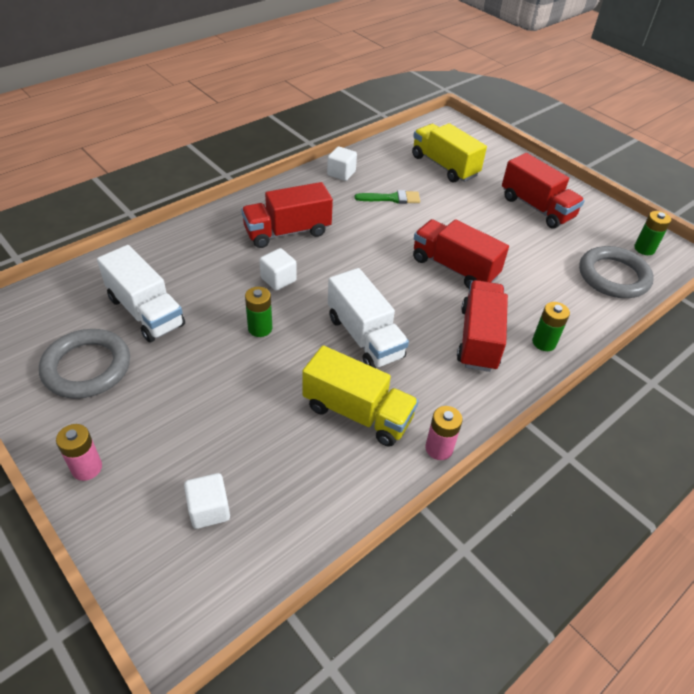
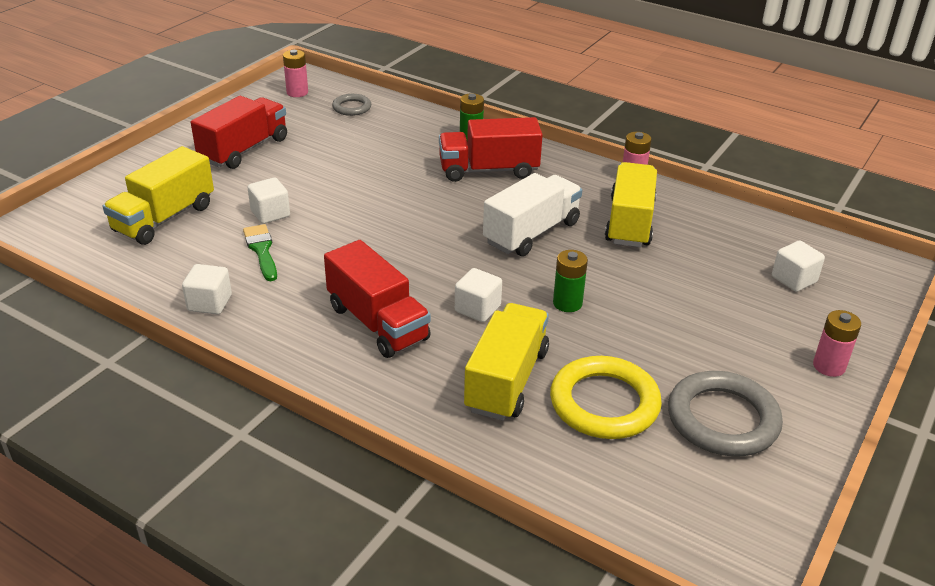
camera: 105 degrees left, 10 degrees down
white truck [97,245,185,342] -> yellow ring [550,356,662,439]
red truck [413,219,509,289] -> none
grey ring [579,246,654,298] -> grey ring [332,94,371,116], size x0.53
green battery [634,211,671,255] -> pink battery [283,50,308,97]
none -> white cube [247,177,290,224]
none -> yellow truck [464,303,549,421]

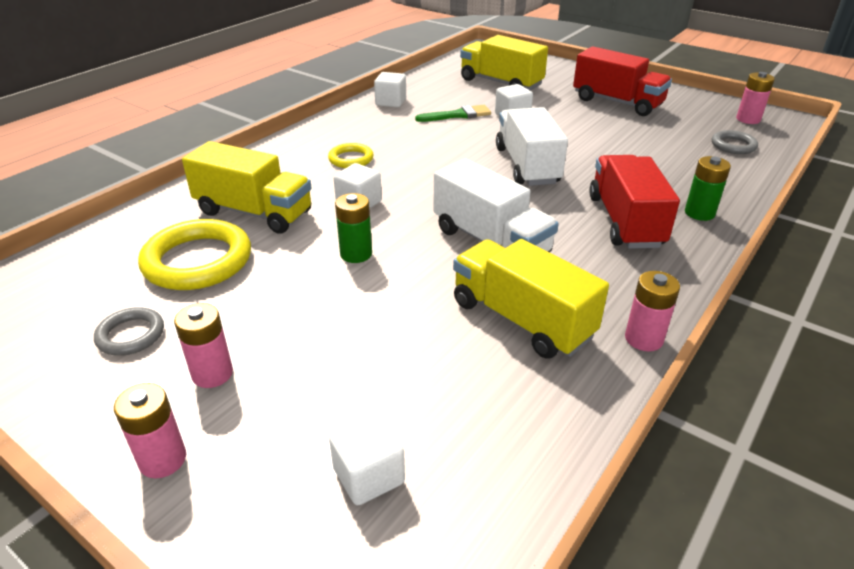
camera: 95 degrees right, 0 degrees up
red truck [324,240,431,358] -> yellow ring [328,143,374,168]
yellow truck [605,162,657,247] -> yellow truck turned 150 degrees counterclockwise [453,239,609,359]
grey ring [668,371,783,457] -> grey ring [94,307,164,356], size x0.53
none -> pink battery [174,303,233,388]
none -> white truck [496,107,568,186]

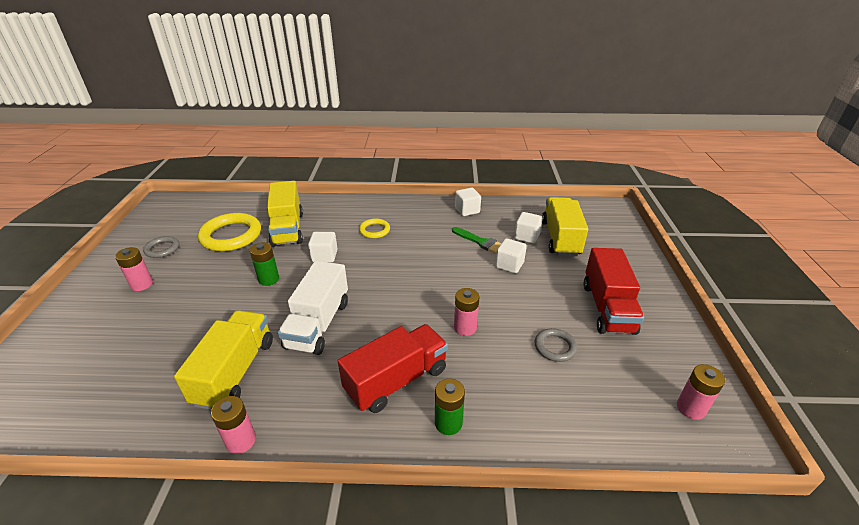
camera: 55 degrees right, 0 degrees up
pink battery [114,383,186,478] -> pink battery moved to [454,288,479,336]
white cube [329,413,405,505] -> white cube moved to [514,212,543,244]
white truck [496,107,568,186] -> none
grey ring [712,130,758,154] -> grey ring moved to [534,328,577,362]

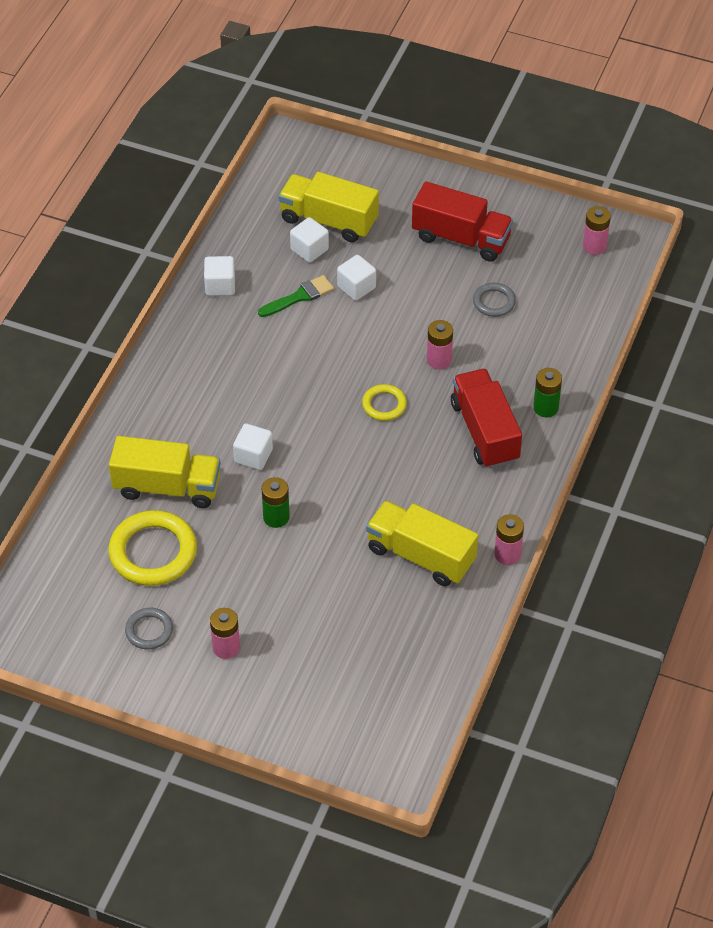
camera: 70 degrees left, 15 degrees up
white truck [278,261,348,355] -> none
yellow ring [359,218,390,239] -> yellow ring moved to [362,384,407,421]

